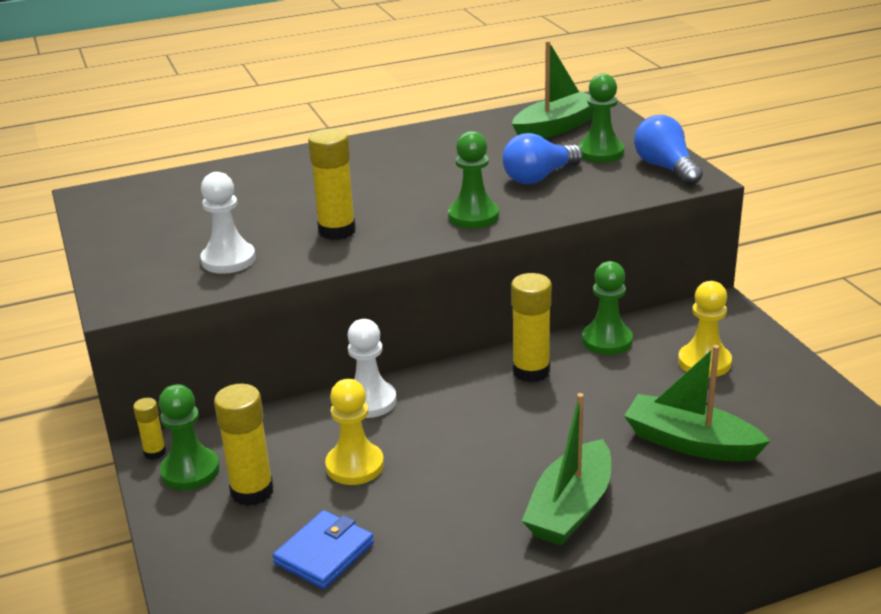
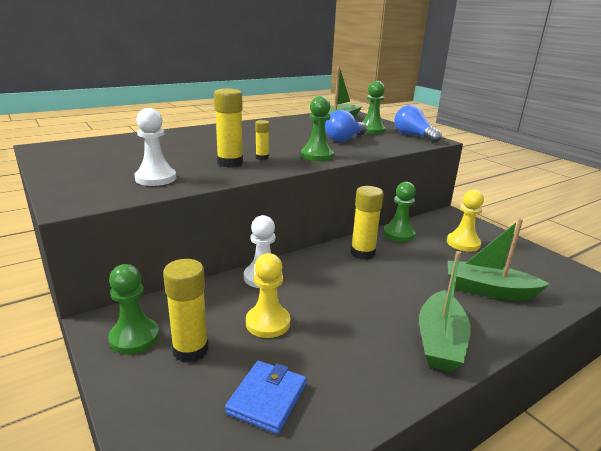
camera: 15 degrees left, 5 degrees down
yellow glue stick [133,398,166,460] -> yellow glue stick moved to [255,120,269,160]

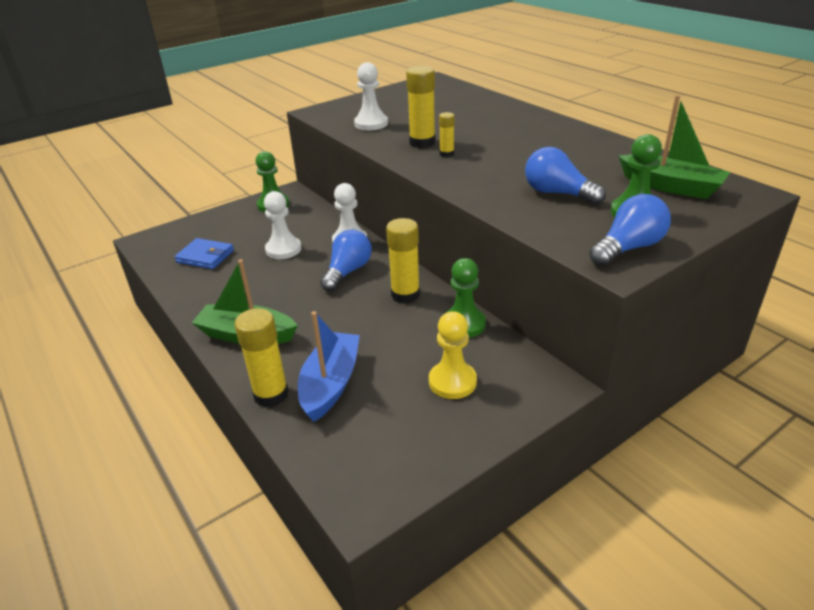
camera: 90 degrees right, 10 degrees up
yellow glue stick [163,259,209,363] -> yellow glue stick moved to [234,308,289,407]
yellow pawn [246,253,290,338] -> white pawn [264,191,302,259]
green pawn [301,96,334,161] -> none
green boat [448,219,550,300] -> blue boat [298,311,360,422]
none -> blue light bulb [320,230,372,292]

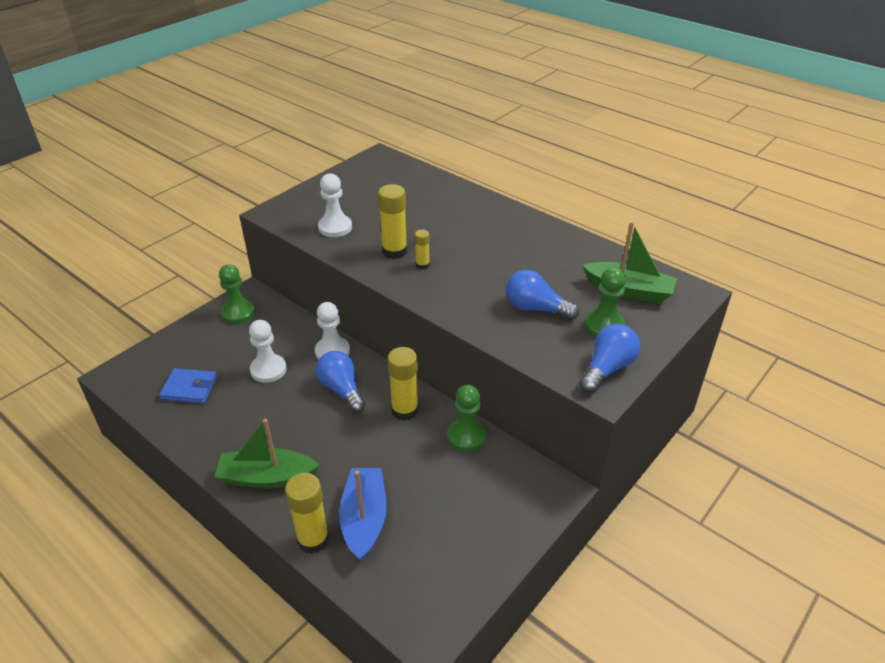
camera: 15 degrees left, 5 degrees up
blue light bulb [320,230,372,292] -> blue light bulb turned 45 degrees counterclockwise [315,351,366,413]
yellow pawn [429,311,477,399] -> none

